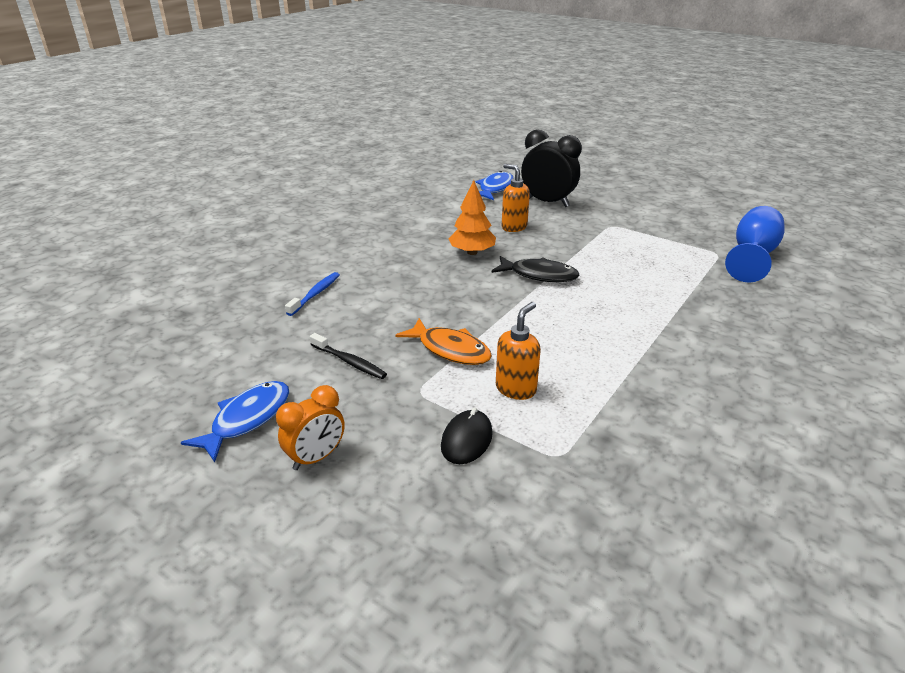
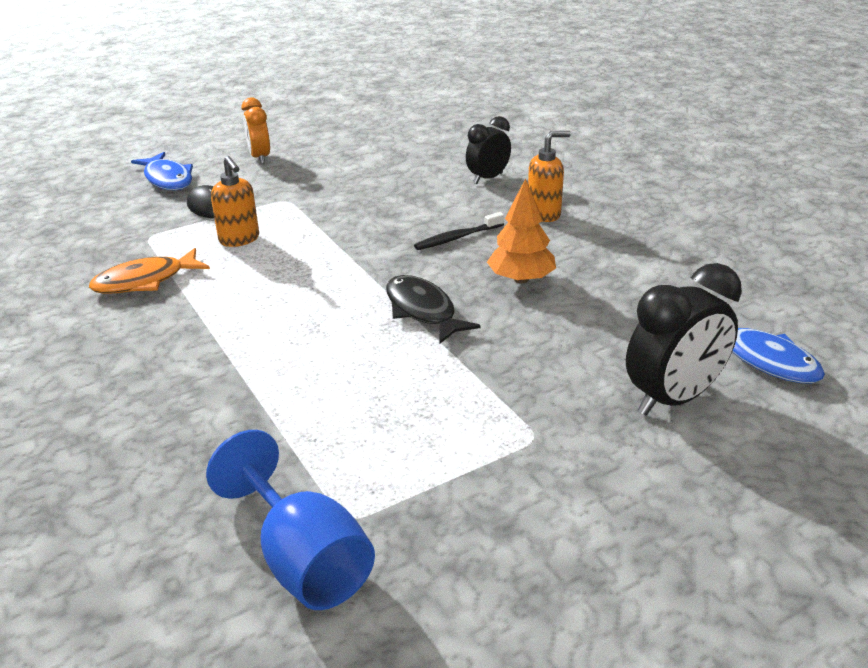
camera: 115 degrees right, 0 degrees up
blue fish [181,381,289,462] -> blue fish moved to [131,152,193,191]
blue toothbrush [285,272,340,316] -> black clock [466,116,511,184]
black toothbrush [310,333,387,379] -> black toothbrush moved to [414,212,504,250]
orange fish [395,318,492,365] -> orange fish moved to [89,248,210,294]
black fish [491,256,580,282] -> black fish turned 105 degrees clockwise [386,275,481,343]
orange soap dispenser [502,164,530,232] -> orange soap dispenser moved to [528,131,571,222]

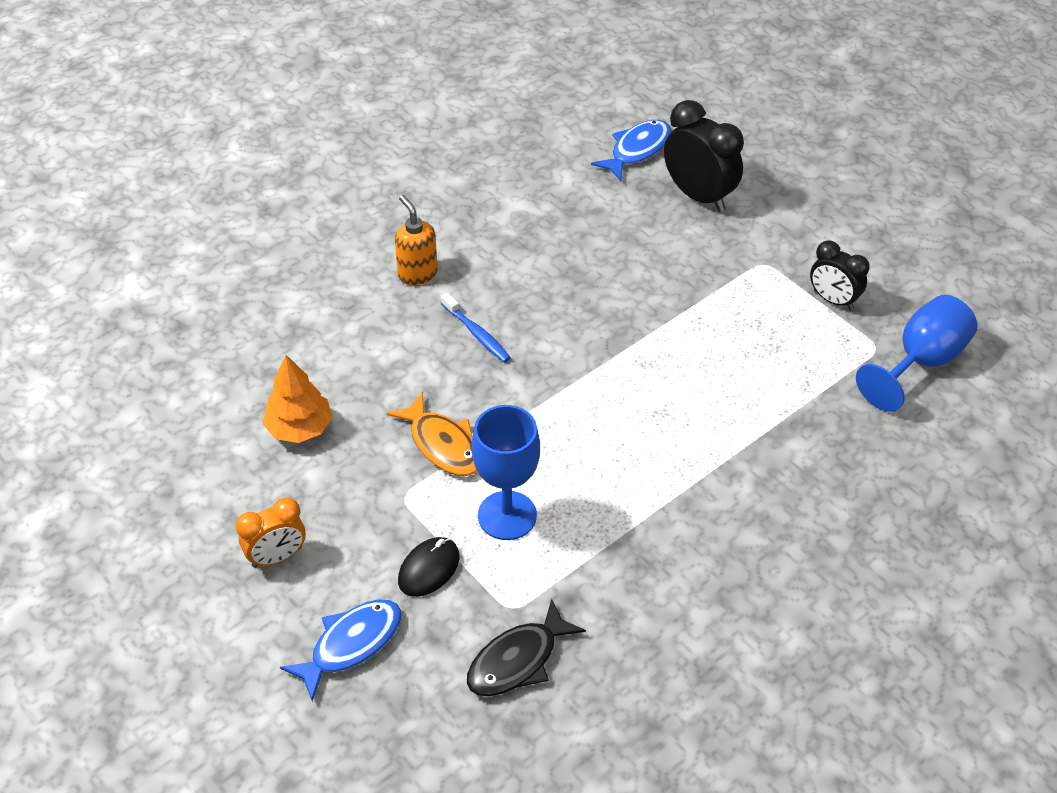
camera: 100 degrees left, 15 degrees up
orange fish [89,248,210,294] -> orange fish moved to [387,392,477,476]
orange soap dispenser [211,156,259,247] -> blue goblet [472,405,540,540]
black fish [386,275,481,343] -> black fish moved to [467,599,586,696]
black toothbrush [414,212,504,250] -> blue toothbrush [441,293,511,363]
black clock [466,116,511,184] -> black clock moved to [810,241,870,310]
orange tree [487,178,556,283] -> orange tree moved to [262,355,333,443]

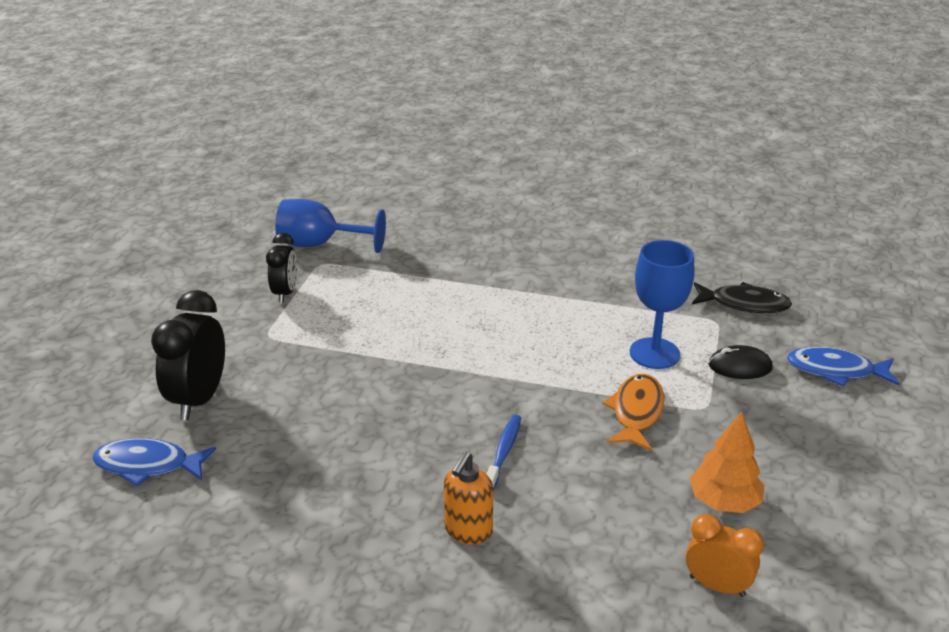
camera: 125 degrees left, 15 degrees down
orange clock [236,497,306,568] -> orange clock moved to [686,514,764,597]

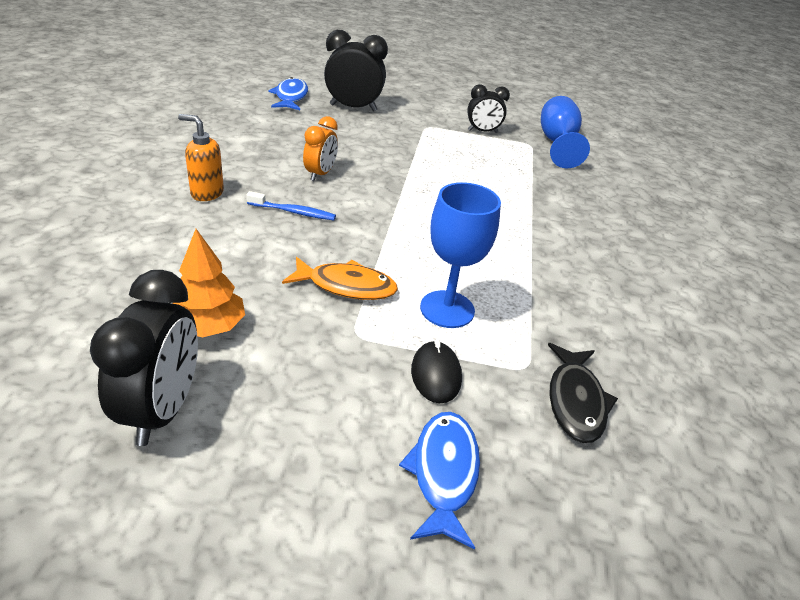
camera: 80 degrees right, 5 degrees up
orange clock [686,514,764,597] -> orange clock moved to [303,116,338,181]
none -> black clock [90,270,198,446]

